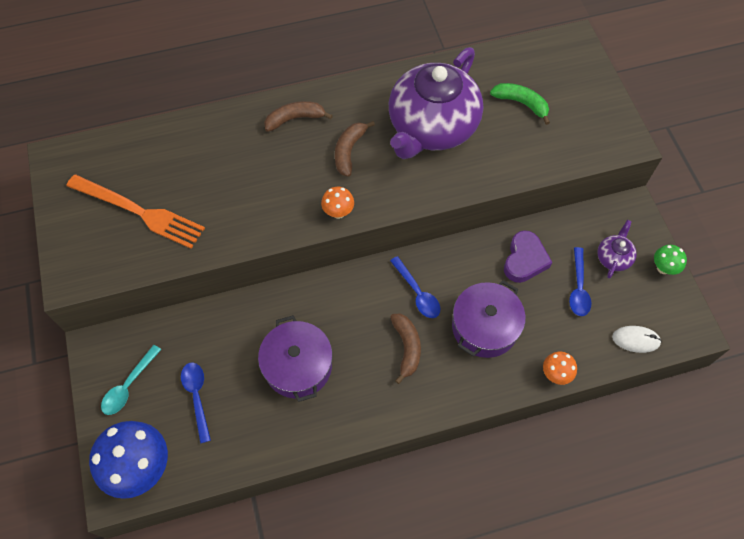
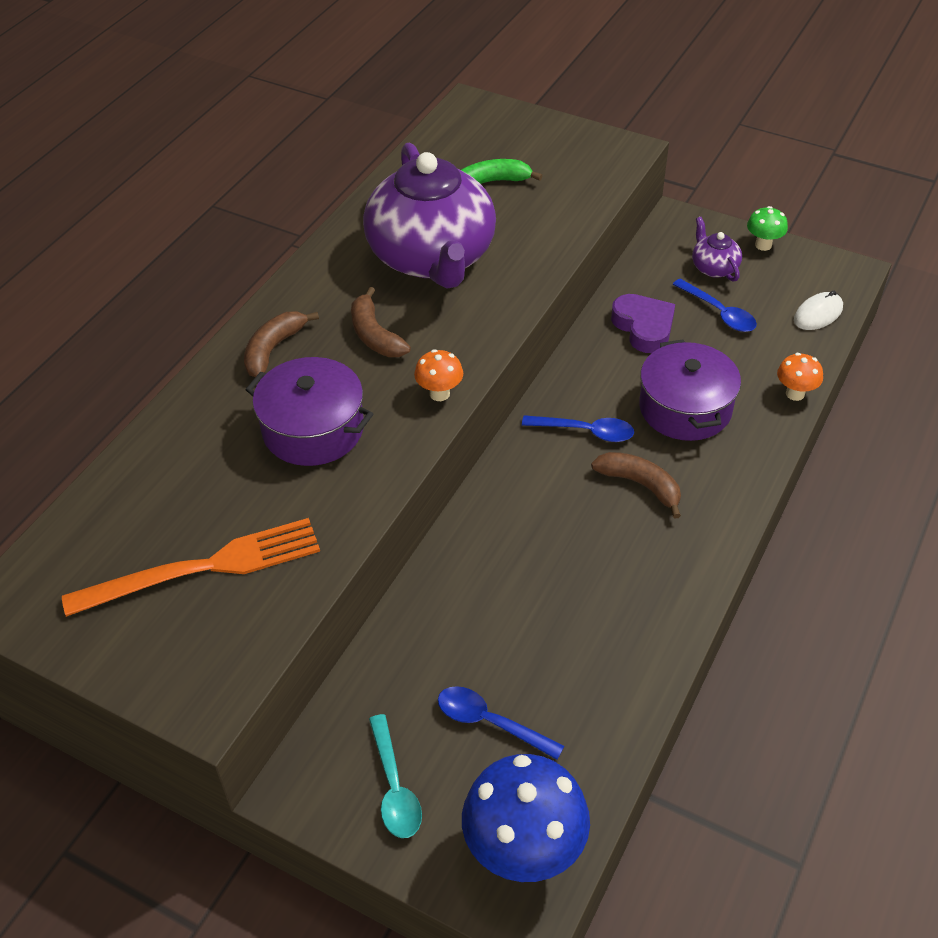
camera: 45 degrees left, 15 degrees down
purple pot [258,315,333,402] -> purple pot moved to [245,357,373,466]

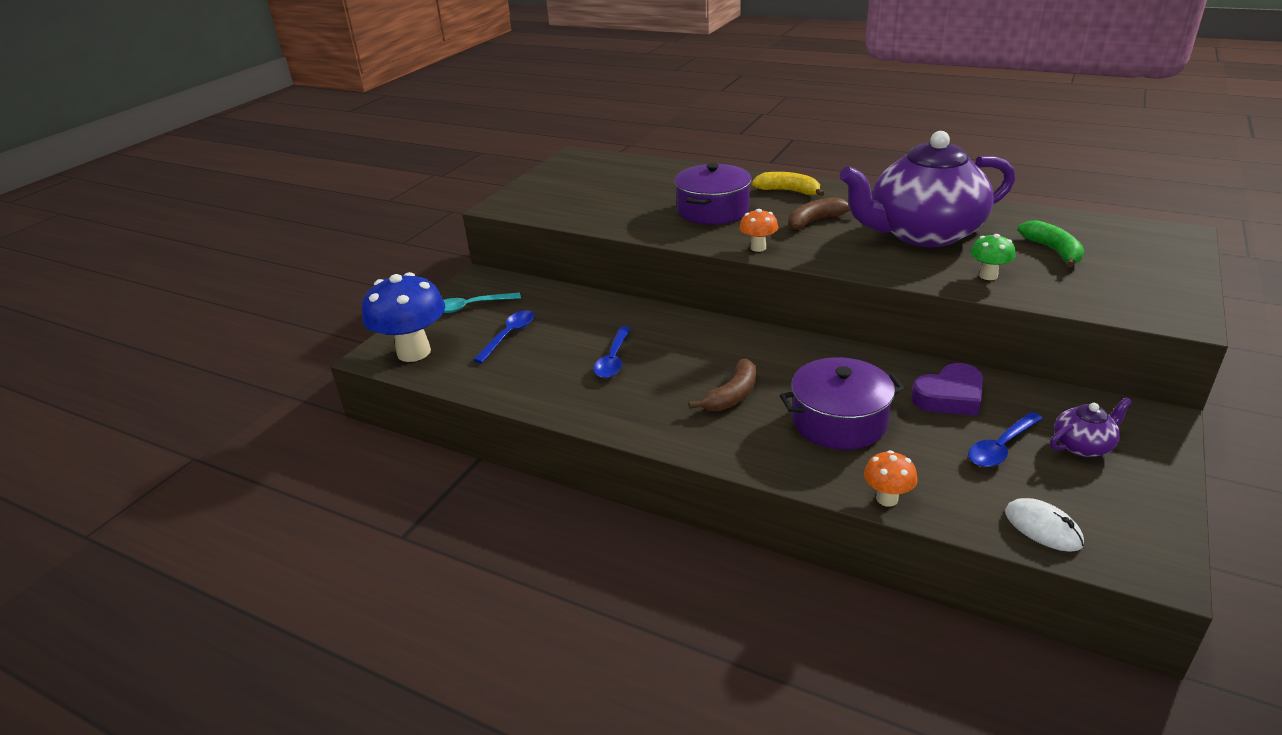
camera: 90 degrees right, 15 degrees down
orange fork [62,518,320,617] -> none
brown banana [244,311,319,377] -> yellow banana [752,172,824,197]
blue spoon [522,415,634,442] -> blue spoon moved to [593,326,631,378]
green mushroom [747,206,788,251] -> green mushroom moved to [970,234,1016,280]

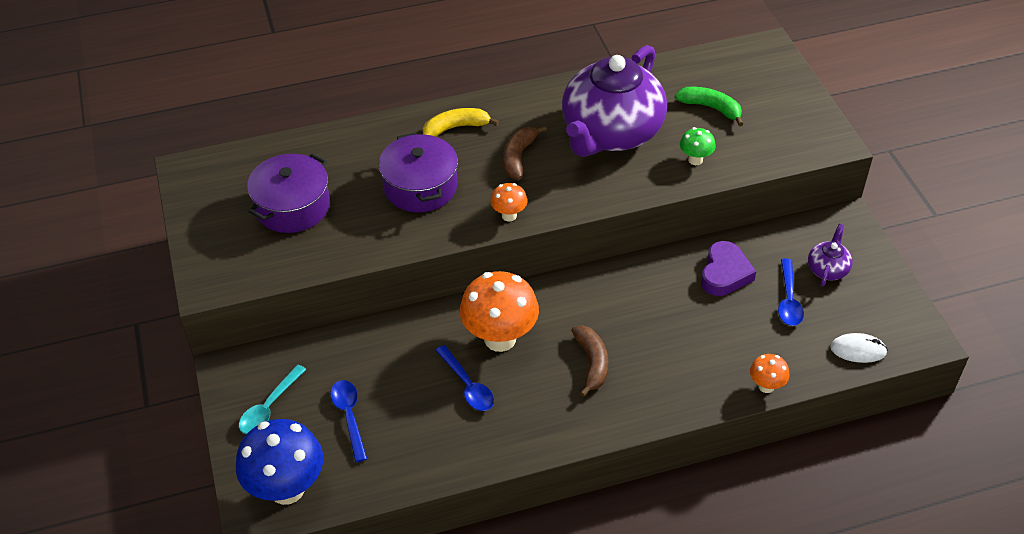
camera: 45 degrees left, 15 degrees up
purple pot [780,357,905,450] -> purple pot moved to [247,154,330,233]
none -> orange mushroom [460,271,539,352]

